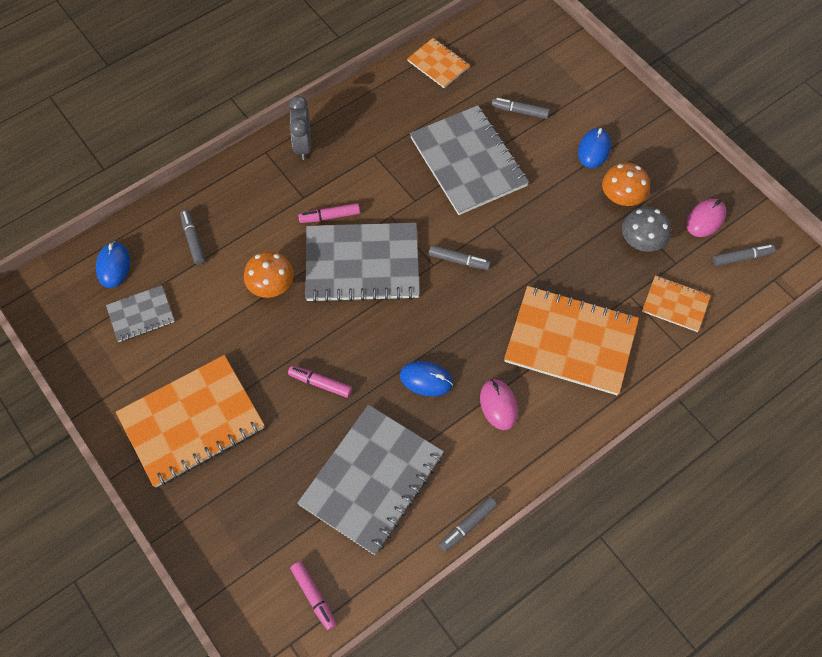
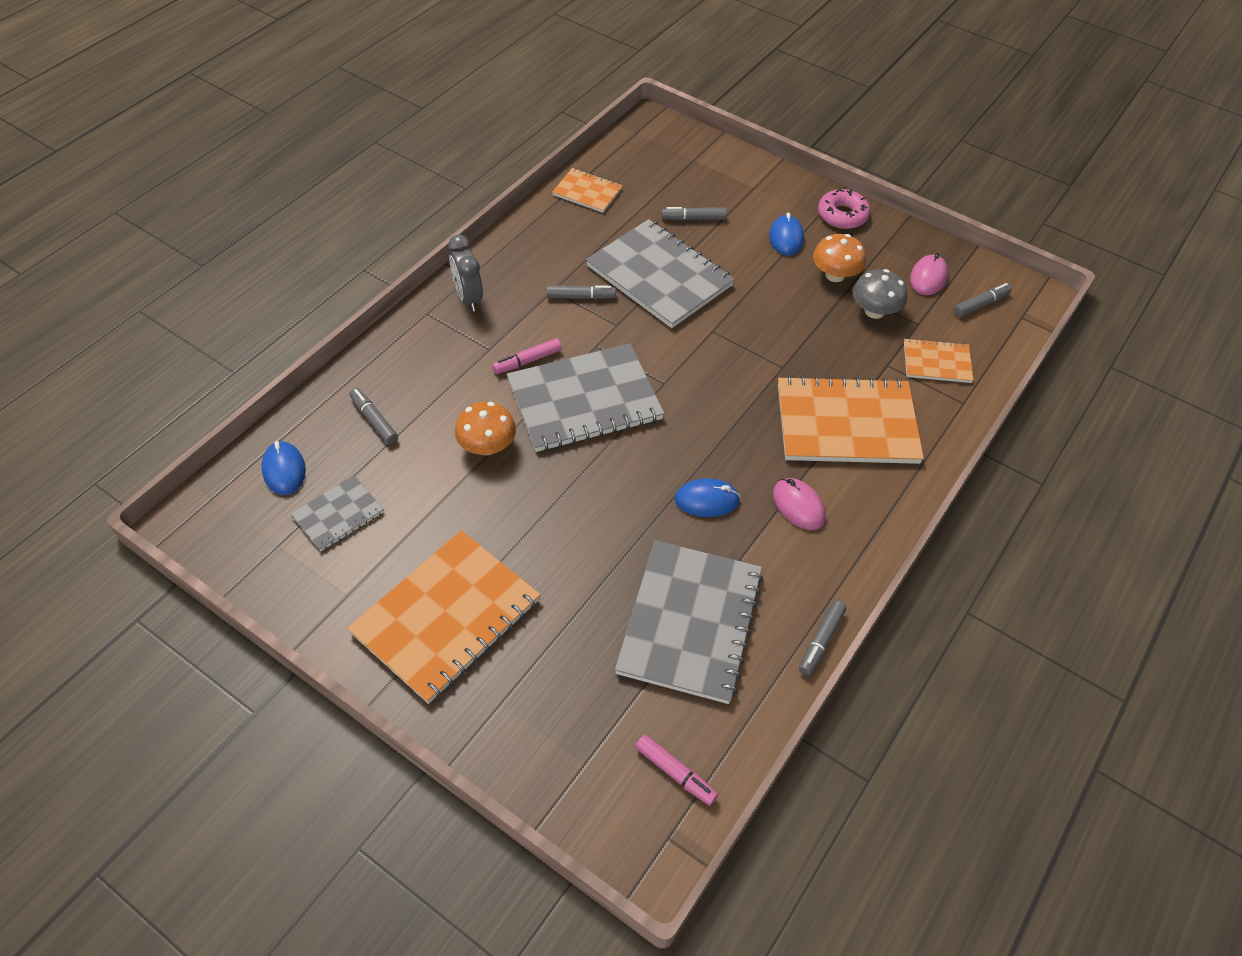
camera: 20 degrees left, 10 degrees down
pink marker [288,366,352,398] -> none
grey marker [428,245,491,270] -> grey marker moved to [547,285,616,299]
none -> pink donut [818,189,870,229]

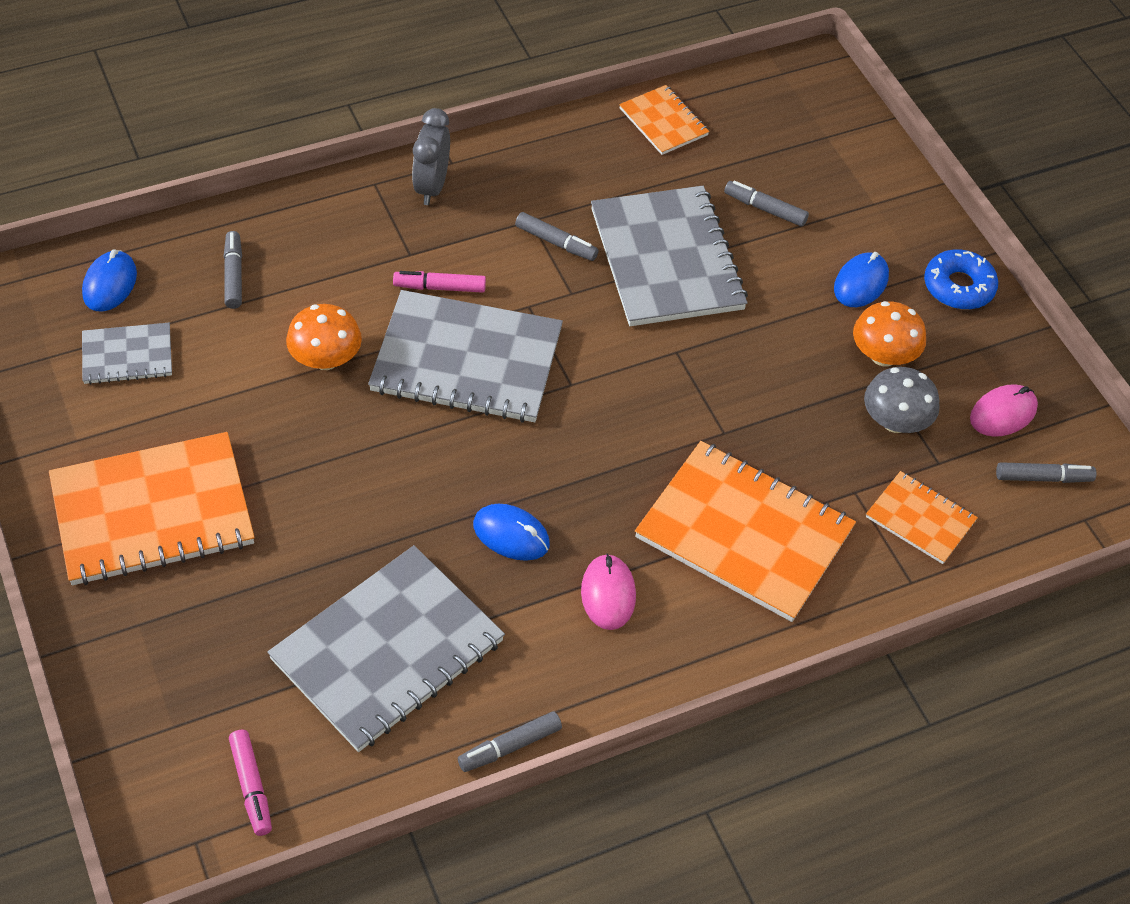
camera: 30 degrees right, 0 degrees up
pink donut [818,189,870,229] -> blue donut [924,249,998,310]

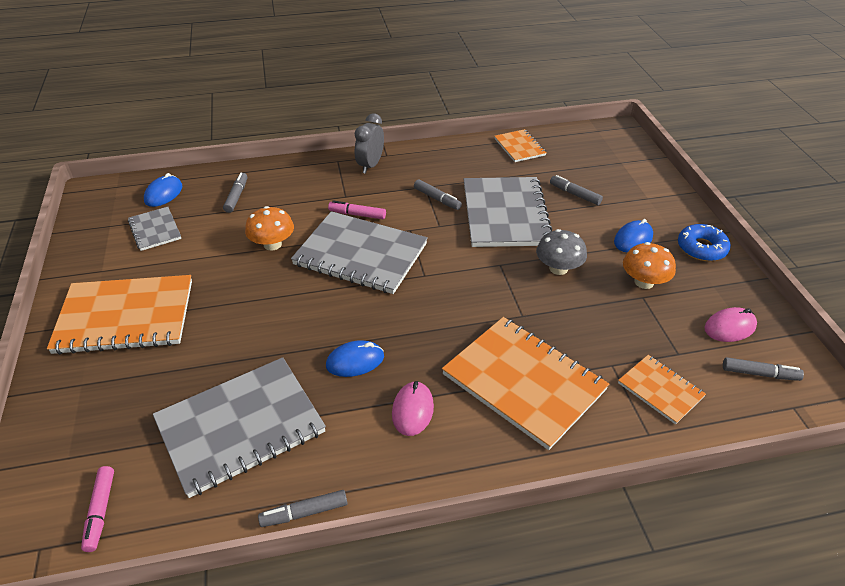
camera: 15 degrees right, 10 degrees down
grey notebook [82,323,172,384] -> grey notebook turned 60 degrees clockwise [128,207,181,251]
blue mouse [473,504,550,561] -> blue mouse turned 60 degrees counterclockwise [326,340,384,377]
grey mushroom [864,367,940,433] -> grey mushroom moved to [536,229,587,275]

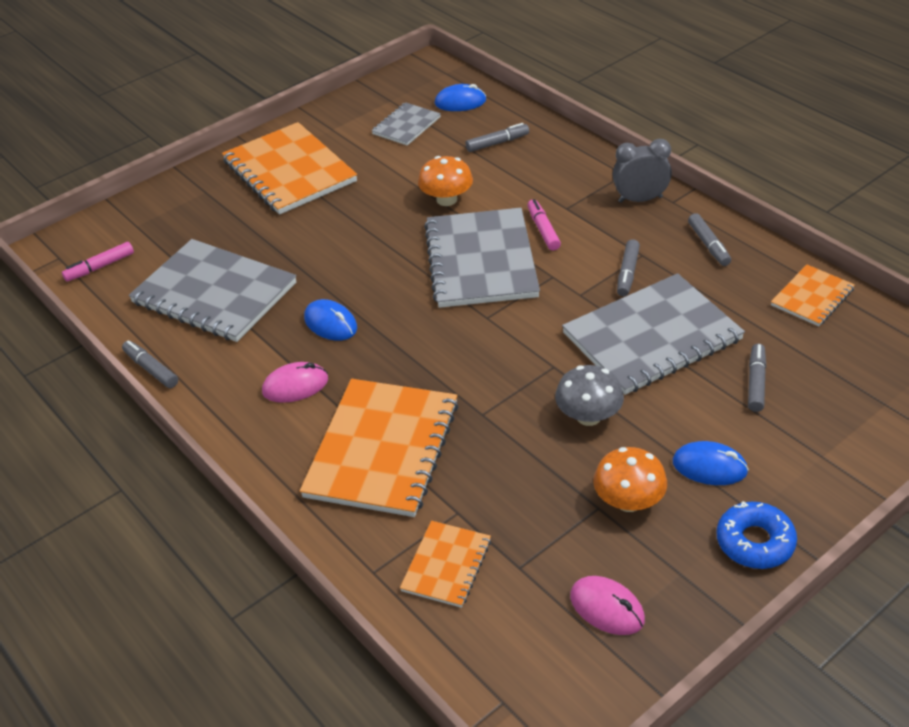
camera: 65 degrees right, 0 degrees up
grey marker [723,357,804,381] -> grey marker moved to [688,213,731,266]

